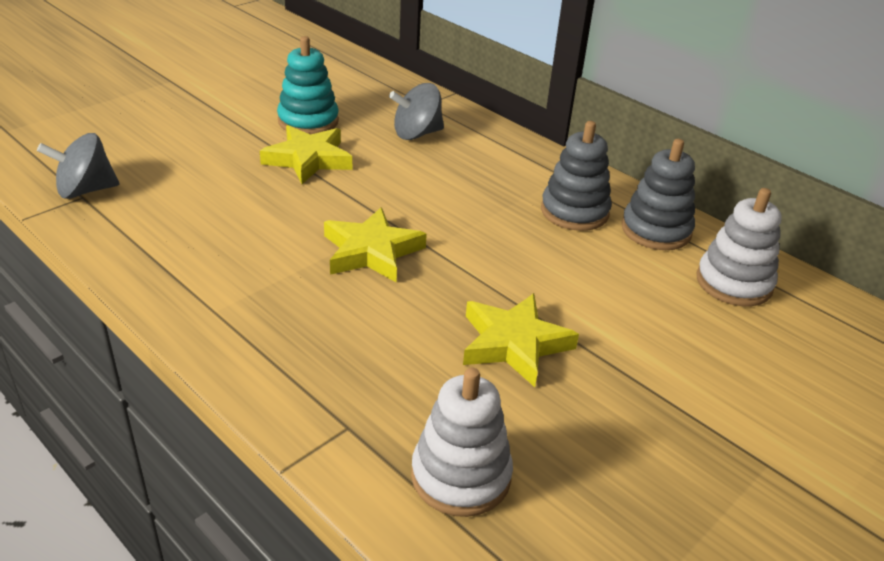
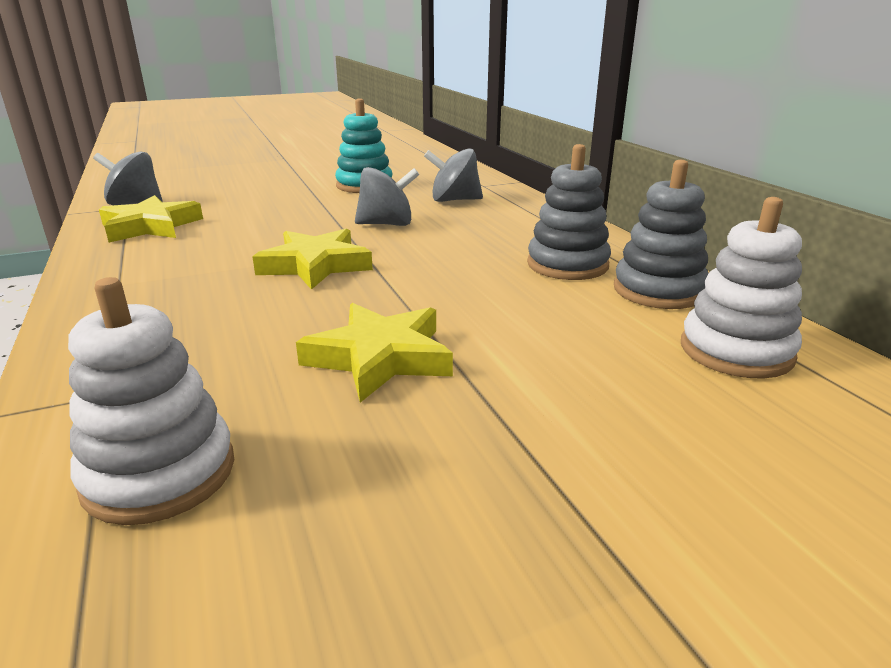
camera: 25 degrees right, 10 degrees down
yellow star [260,125,352,184] -> yellow star moved to [99,195,203,243]
none -> grey spinning top [355,167,419,226]

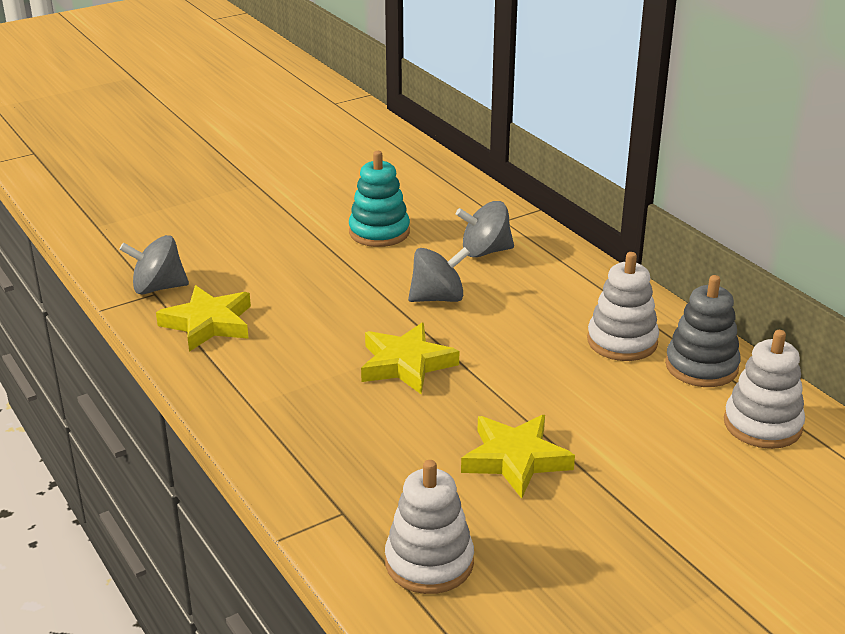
camera: 10 degrees left, 5 degrees up
grey stacking toy [527,144,611,280] -> white stacking toy [587,252,659,361]

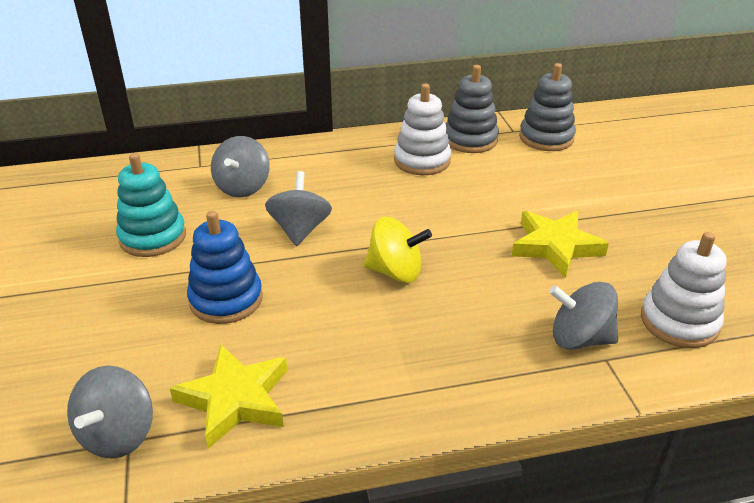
camera: 70 degrees left, 5 degrees up
yellow star [361,323,459,394] -> yellow spinning top [364,217,432,283]
white stacking toy [724,330,805,449] -> grey stacking toy [519,63,576,151]
none -> blue stacking toy [187,211,263,324]
none -> grey spinning top [549,282,618,350]

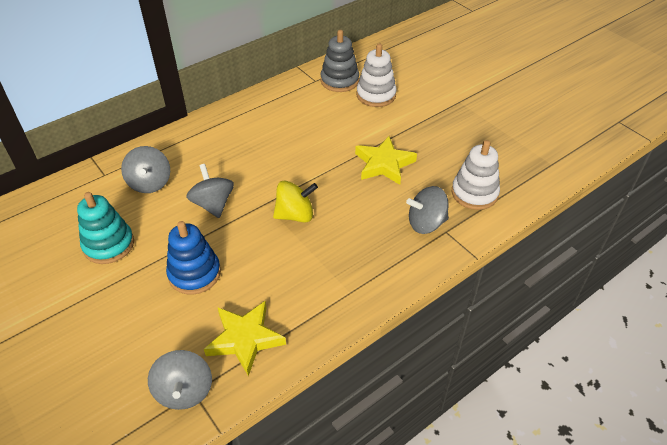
camera: 25 degrees left, 10 degrees up
white stacking toy [394,83,451,175] -> white stacking toy moved to [357,44,397,107]
grey stacking toy [446,65,499,153] -> none

